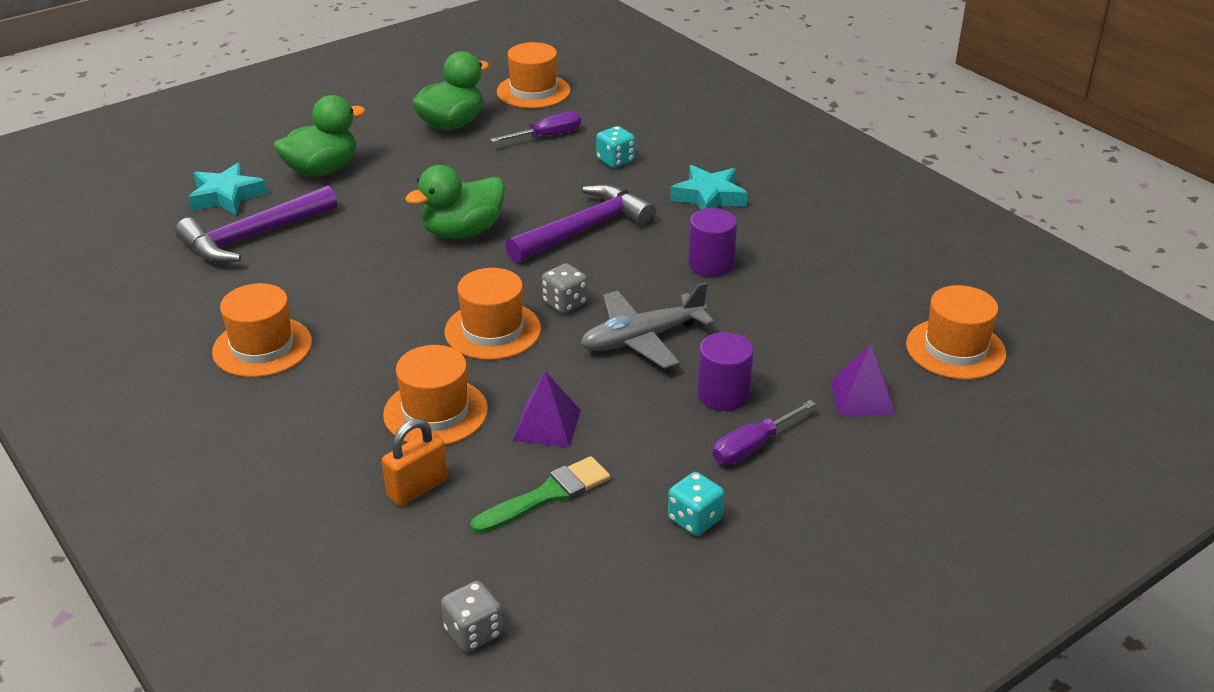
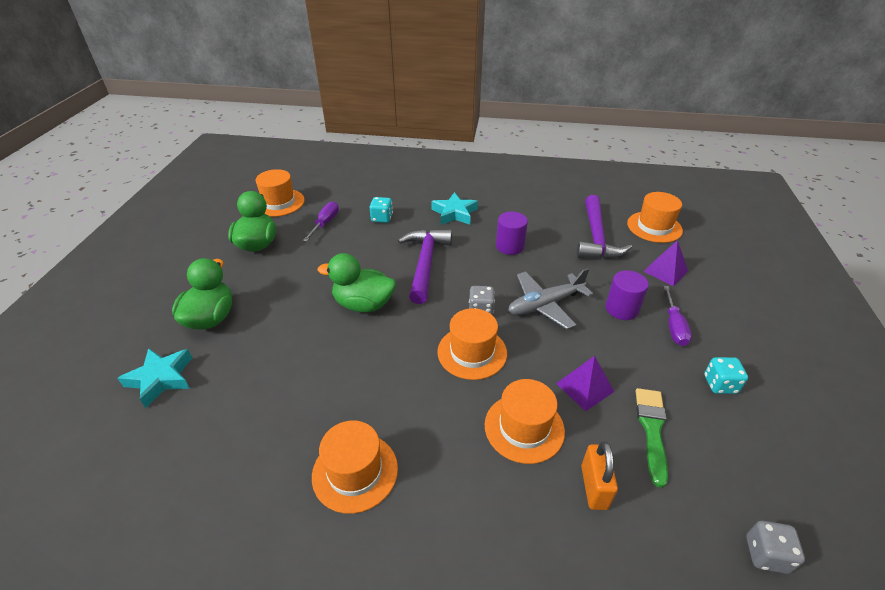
camera: 45 degrees left, 5 degrees up
purple hammer [175,185,337,263] -> purple hammer moved to [577,195,632,259]
green duck [405,165,505,239] -> green duck turned 90 degrees clockwise [317,253,396,313]
grey plane [581,282,714,369] -> grey plane turned 45 degrees clockwise [508,268,593,329]

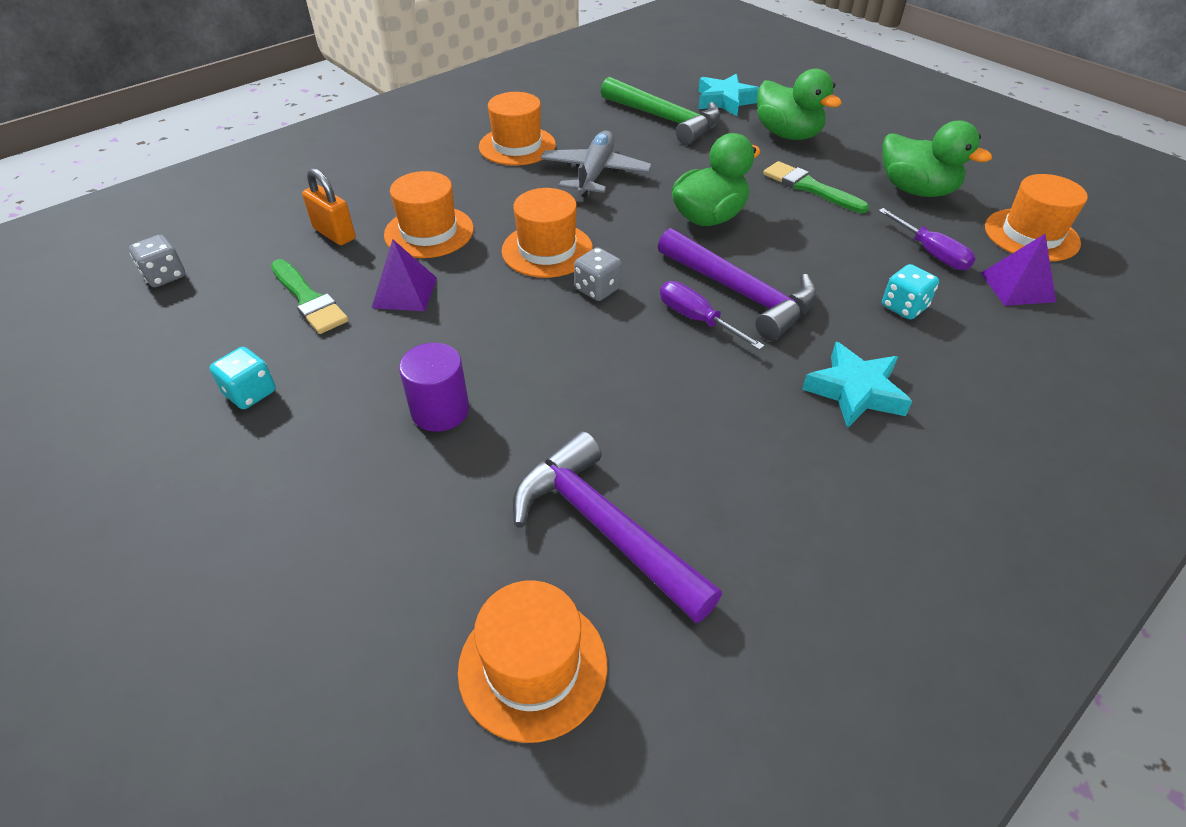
camera: 130 degrees right, 5 degrees up
purple cylinder [496,212,528,255] -> none
grey plane [508,268,593,329] -> grey plane moved to [540,130,652,197]
purple pyramid [643,240,688,286] -> purple pyramid moved to [981,234,1056,306]
purple screwdriver [663,286,692,346] -> purple screwdriver moved to [660,281,765,350]
none -> green hammer [601,77,721,145]
none -> green brush [763,161,869,213]

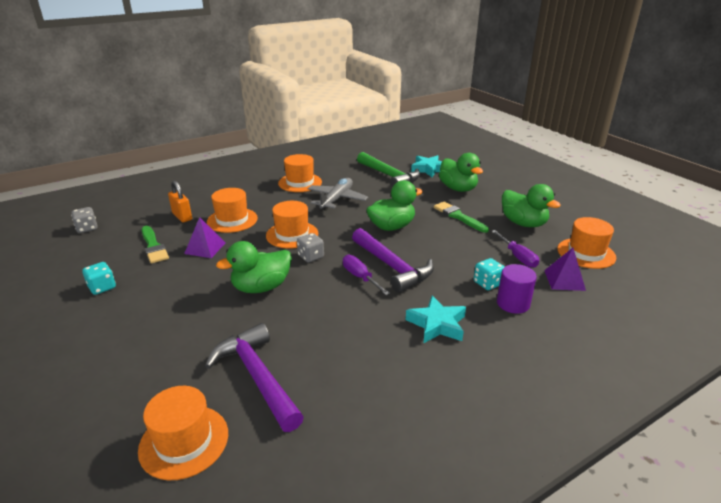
camera: 10 degrees right, 15 degrees down
purple cylinder [399,343,469,432] -> purple cylinder moved to [497,264,537,314]
none -> green duck [216,241,292,293]

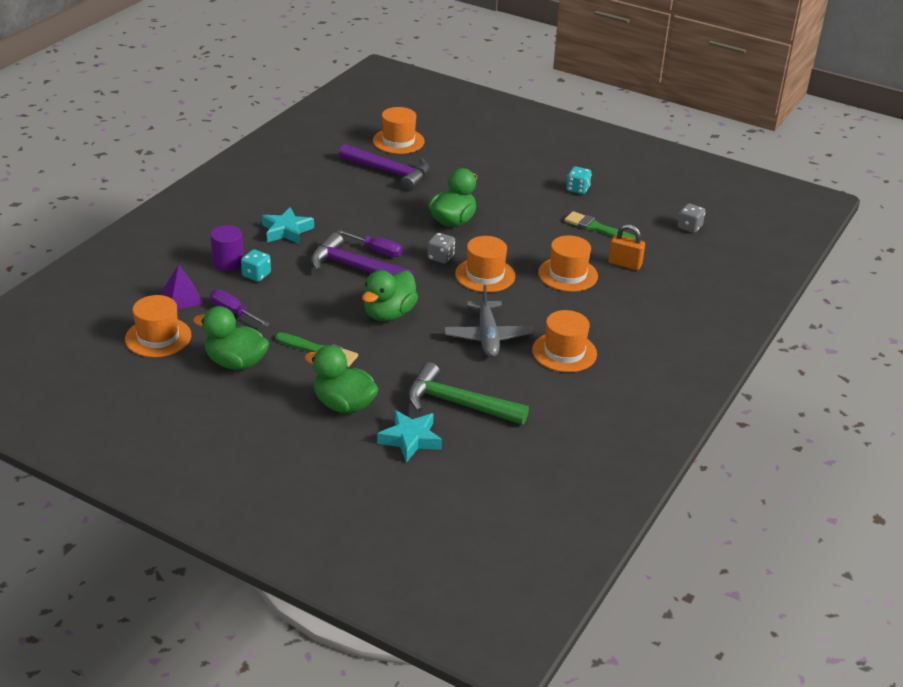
camera: 150 degrees right, 5 degrees up
purple pyramid [184,217,226,258] -> none

